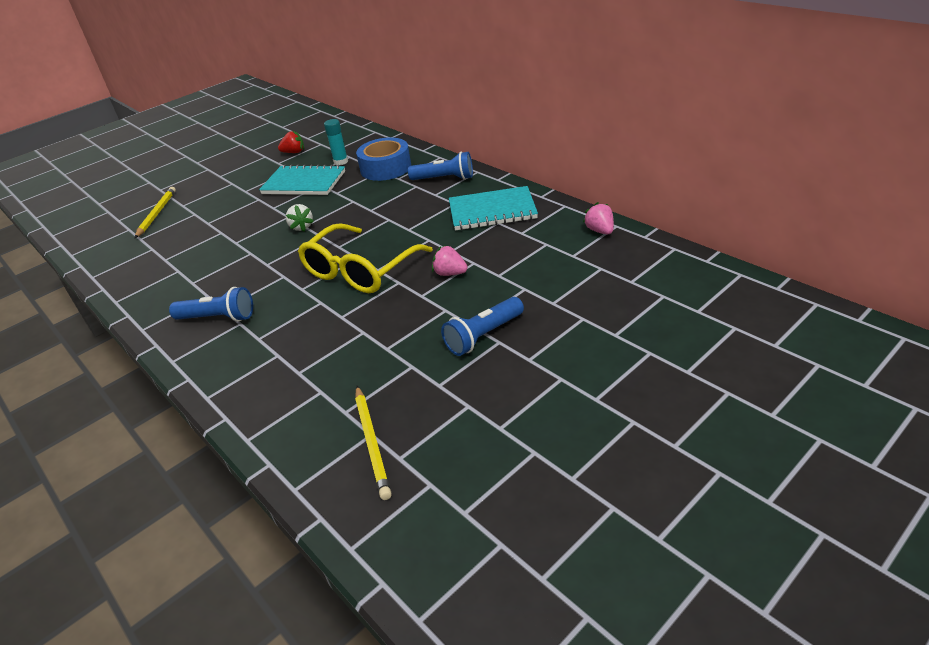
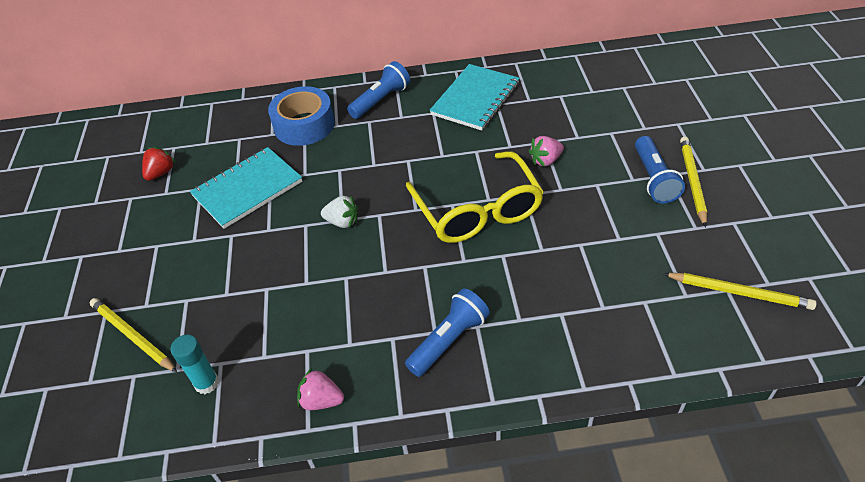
camera: 55 degrees left, 10 degrees up
turquoise glue stick [324,119,348,165] -> turquoise glue stick moved to [171,335,219,394]
pink strawberry [583,202,614,235] -> pink strawberry moved to [297,368,344,410]
none -> yellow pencil [680,137,707,227]

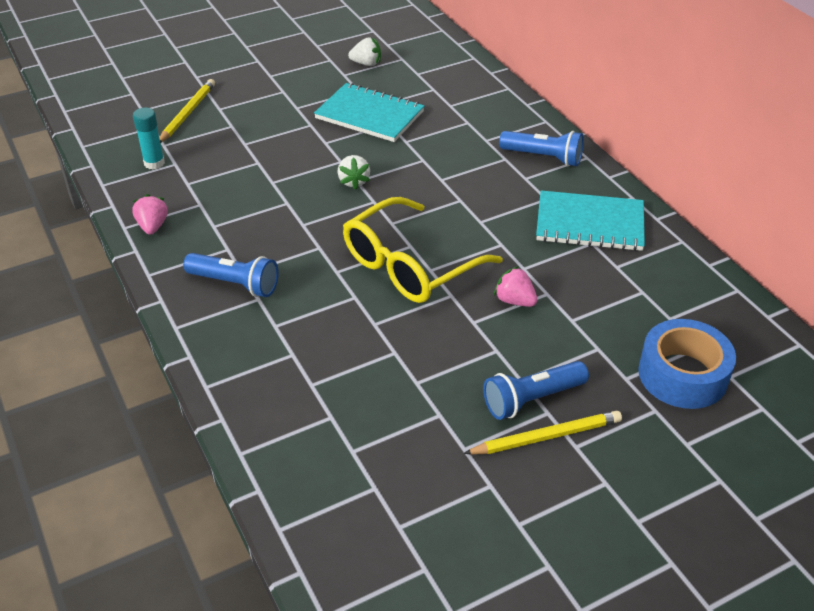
camera: 65 degrees right, 5 degrees down
red strawberry [142,147,176,181] -> white strawberry [348,37,381,66]
blue tape [268,86,335,146] -> blue tape moved to [638,319,736,409]
yellow pencil [663,273,817,310] -> none

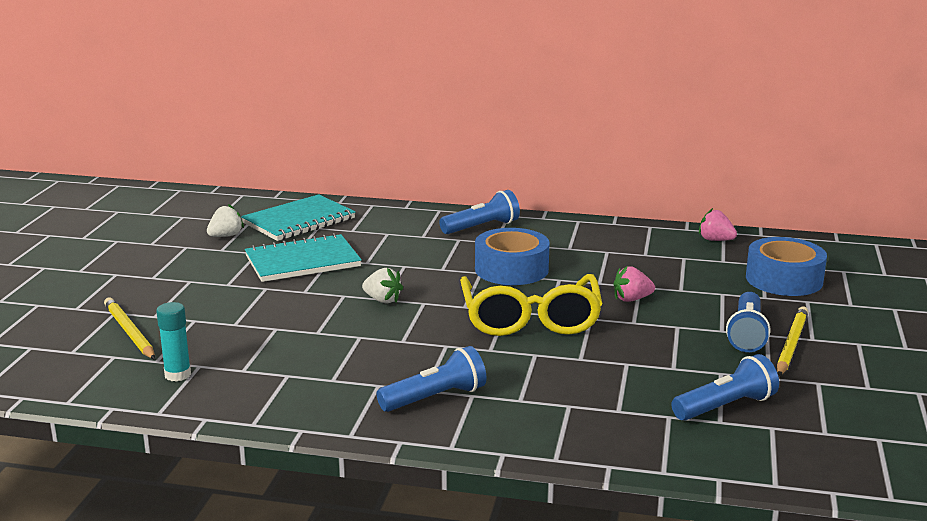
camera: 50 degrees left, 20 degrees down
pink strawberry [132,194,168,235] -> pink strawberry moved to [699,208,737,241]
turquoise notebook [536,190,645,251] -> turquoise notebook moved to [241,194,355,241]
none -> blue tape [475,228,550,285]
none -> blue flashlight [671,354,779,421]

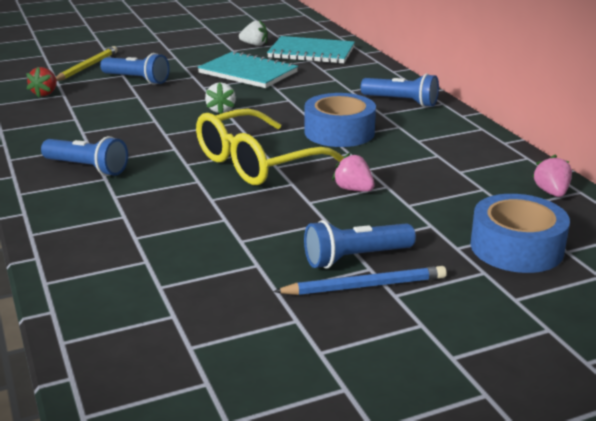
camera: 55 degrees right, 5 degrees up
turquoise glue stick [156,302,191,382] -> red strawberry [26,67,57,97]
blue flashlight [671,354,779,421] -> blue flashlight moved to [100,53,170,85]
yellow pencil [777,307,808,376] -> blue pencil [273,266,447,295]

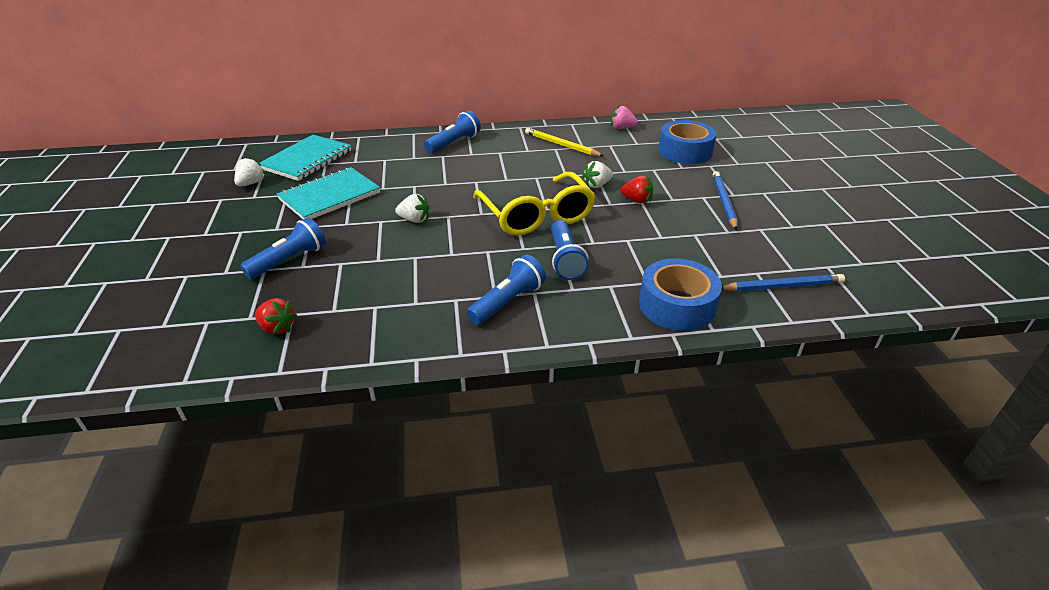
camera: 75 degrees left, 10 degrees up
yellow pencil [56,46,118,81] -> yellow pencil moved to [525,128,604,156]
blue tape [304,93,376,147] -> blue tape moved to [639,259,722,331]
blue flashlight [304,220,416,269] -> blue flashlight moved to [551,220,589,280]
pink strawberry [332,153,375,192] -> white strawberry [582,161,613,188]
none -> red strawberry [620,175,653,203]
none -> blue pencil [722,274,845,291]

